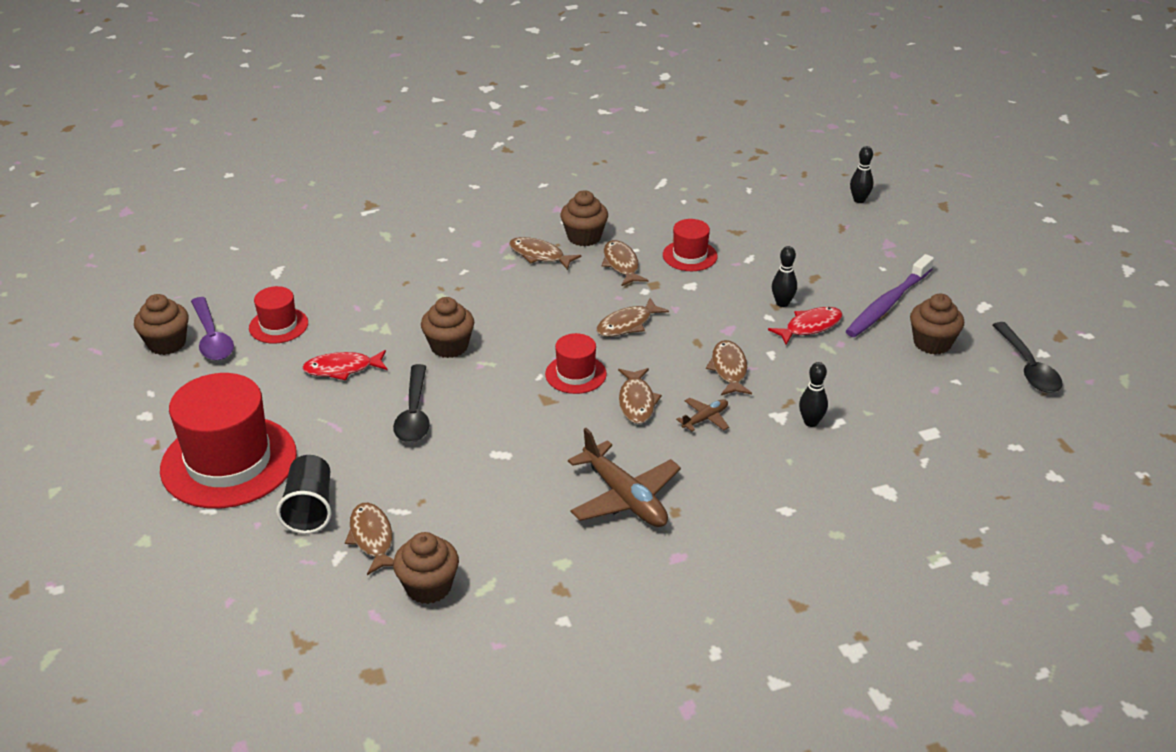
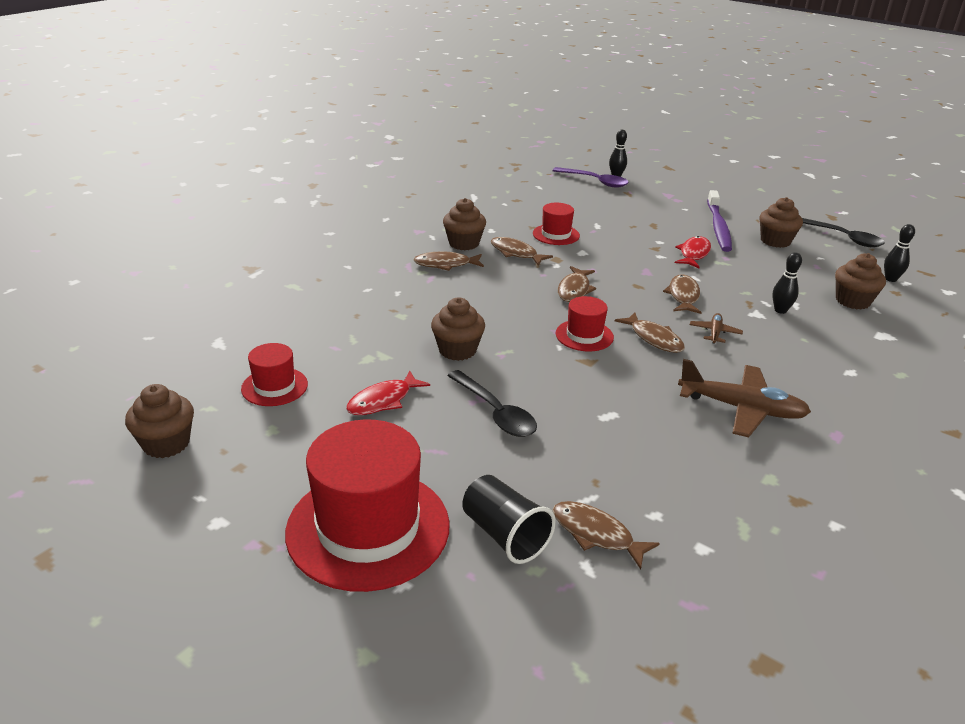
camera: 35 degrees left, 5 degrees down
purple spoon [191,297,234,360] -> purple spoon moved to [553,167,629,188]
brown cupcake [393,532,459,604] -> brown cupcake moved to [835,253,886,309]
brown fish [706,340,752,395] -> brown fish turned 45 degrees clockwise [663,274,702,314]
black bowling pin [772,246,797,307] -> black bowling pin moved to [884,224,915,282]

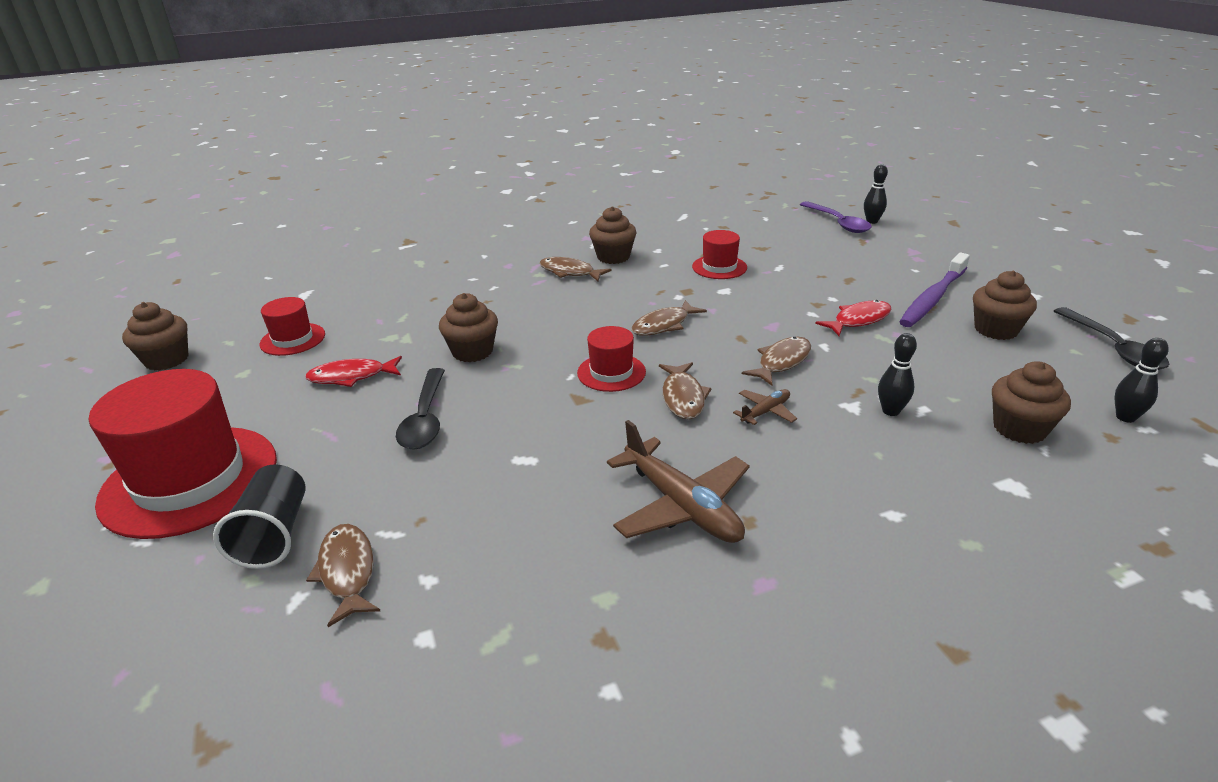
camera: 35 degrees right, 0 degrees up
brown fish [491,237,553,266] -> none

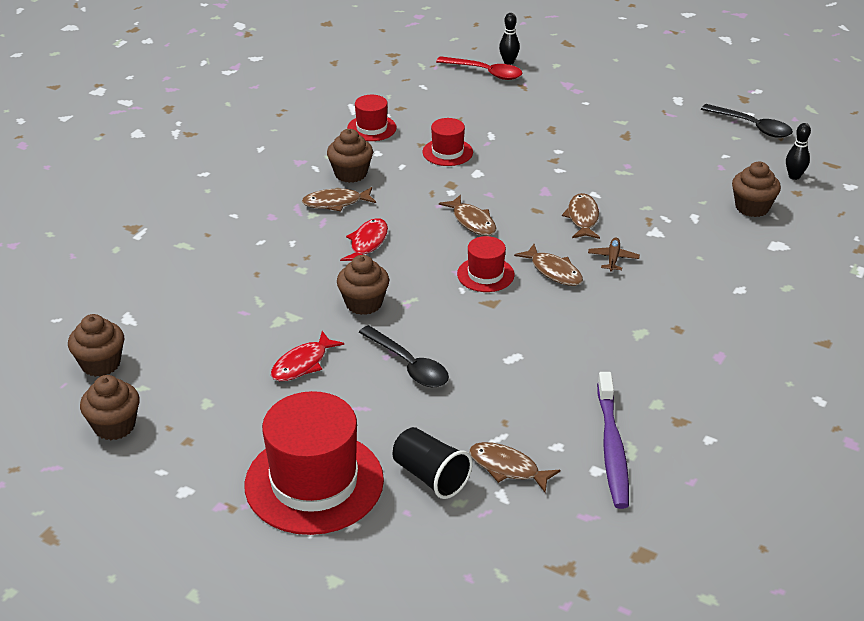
camera: 40 degrees left, 5 degrees up
red hat [260,297,325,356] -> red hat moved to [347,95,397,141]
brown plane [607,420,750,543] -> none
brown fish [631,300,707,336] -> brown fish turned 45 degrees counterclockwise [439,195,496,236]
purple spoon [800,201,872,233] -> red spoon [436,56,522,80]
red fish [815,300,892,336] -> red fish moved to [340,218,388,261]
black bowling pin [878,333,917,416] -> none
purple toothbrush [899,253,970,327] -> purple toothbrush moved to [597,372,629,509]
brown cupcake [973,271,1037,340] -> brown cupcake moved to [68,314,124,377]

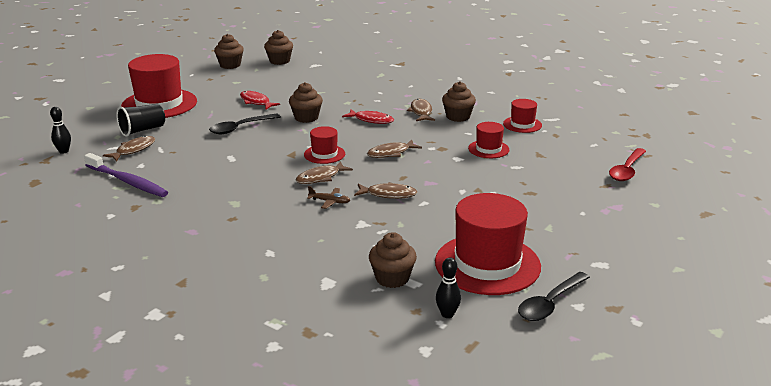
camera: 95 degrees right, 10 degrees down
black bowling pin [499,13,520,65] -> black bowling pin moved to [50,107,71,154]
purple toothbrush [597,372,629,509] -> purple toothbrush turned 150 degrees counterclockwise [84,153,168,197]
none -> red hat [435,193,541,295]

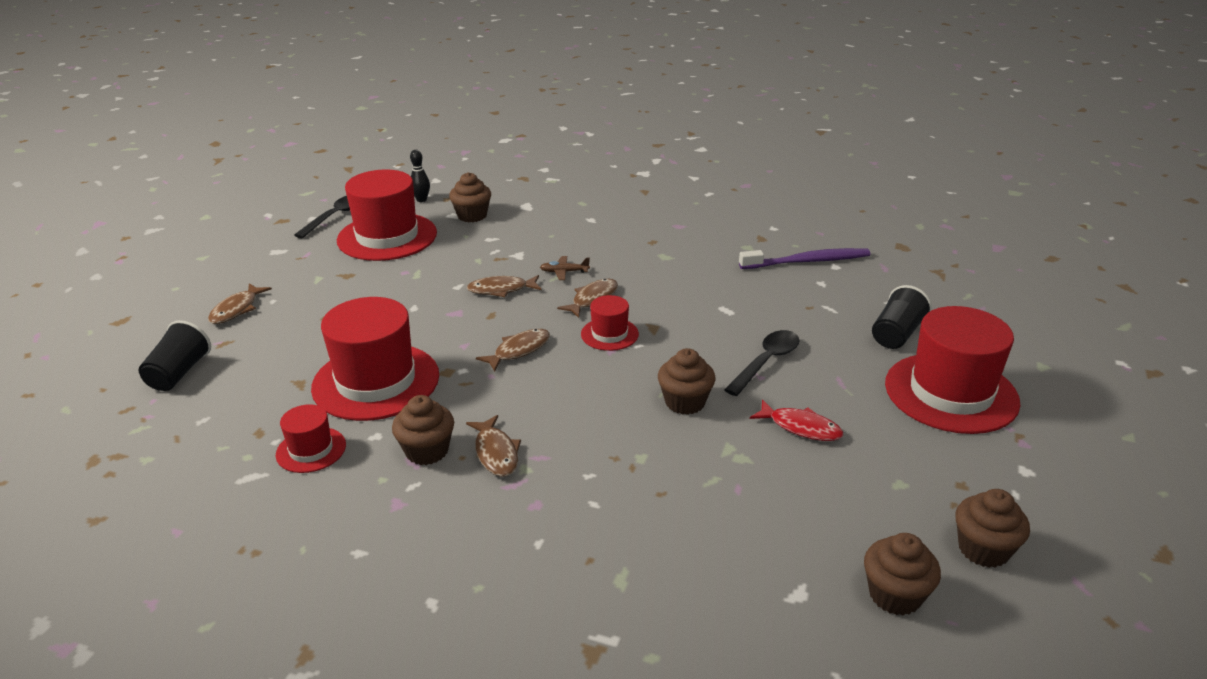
camera: 165 degrees right, 5 degrees up
black bowling pin [50,107,71,154] -> none
purple toothbrush [84,153,168,197] -> purple toothbrush turned 150 degrees clockwise [739,248,870,269]
brown fish [103,136,155,162] -> brown fish moved to [208,283,272,324]
red fish [342,109,394,124] -> none
red hat [468,122,509,158] -> red hat [311,297,439,421], size x2.02
red spoon [609,148,646,181] -> black cup [139,320,211,391]

